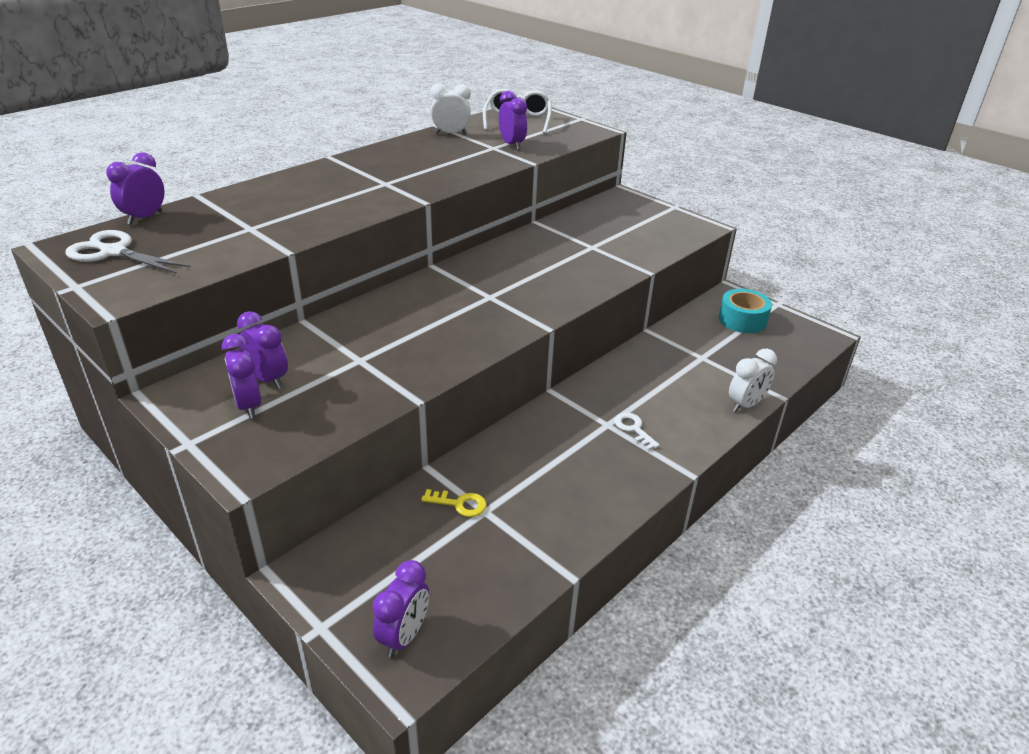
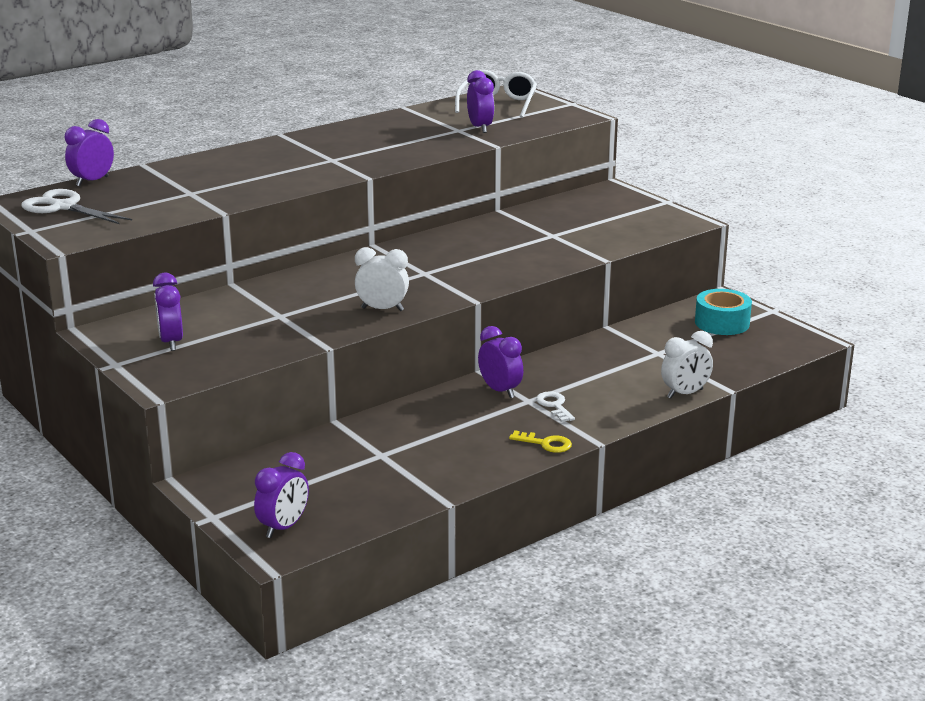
camera: 10 degrees right, 10 degrees down
purple clock [237,311,288,389] -> purple clock moved to [478,326,523,398]
yellow key [421,489,487,517] -> yellow key moved to [509,430,572,453]
white clock [430,84,471,134] -> white clock moved to [355,247,409,311]

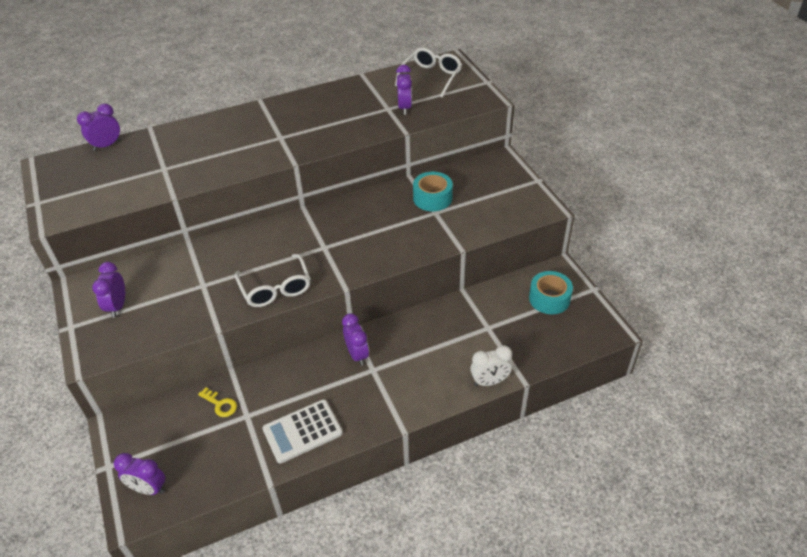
camera: 15 degrees right, 20 degrees up
white scissors [21,189,132,224] -> none
purple clock [254,452,309,538] -> purple clock turned 60 degrees clockwise [114,453,165,495]
white clock [355,247,409,311] -> white glasses [235,254,311,307]
yellow key [509,430,572,453] -> yellow key moved to [198,387,237,417]
white key [536,391,575,422] -> none
none -> white calculator [263,399,343,464]
none -> turquoise tape [413,172,453,211]

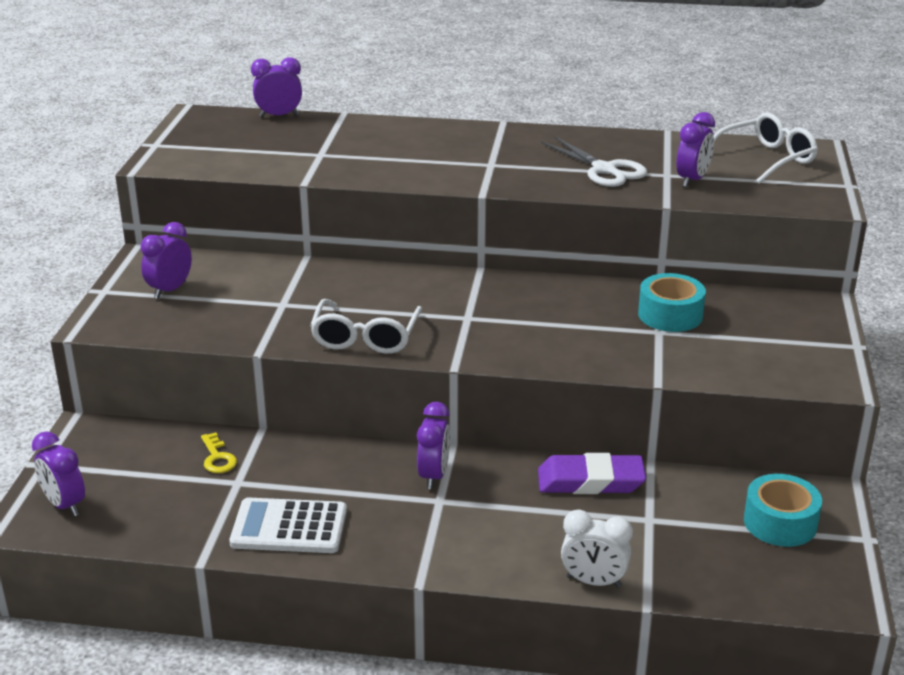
camera: 30 degrees right, 15 degrees down
none -> purple eraser [538,453,646,494]
none -> white scissors [541,136,647,187]

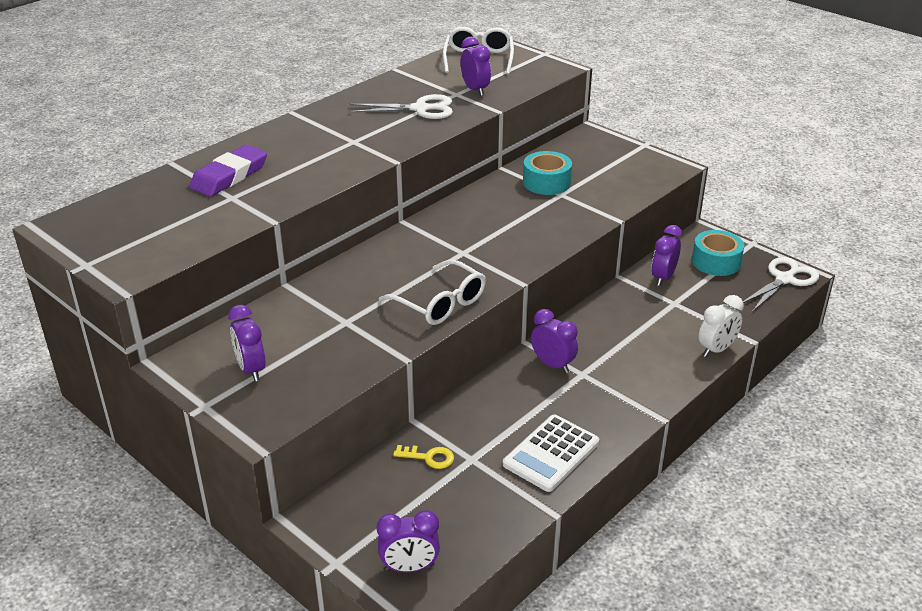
camera: 55 degrees left, 5 degrees up
purple clock [251,57,302,117] -> purple clock moved to [651,225,682,286]
purple eraser [538,453,646,494] -> purple eraser moved to [189,145,267,196]
none -> white scissors [743,257,819,312]

